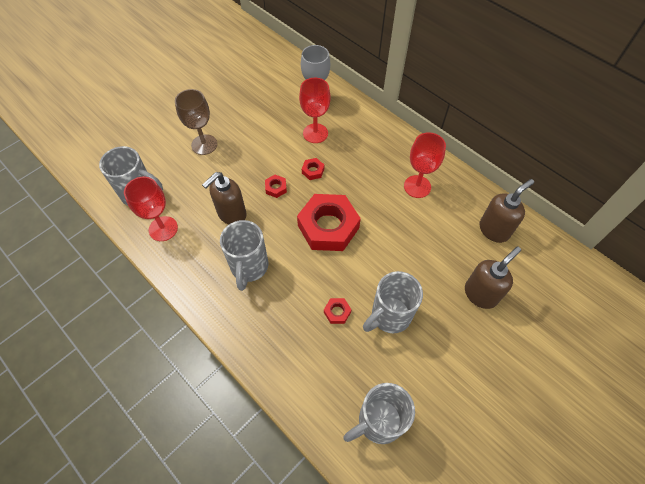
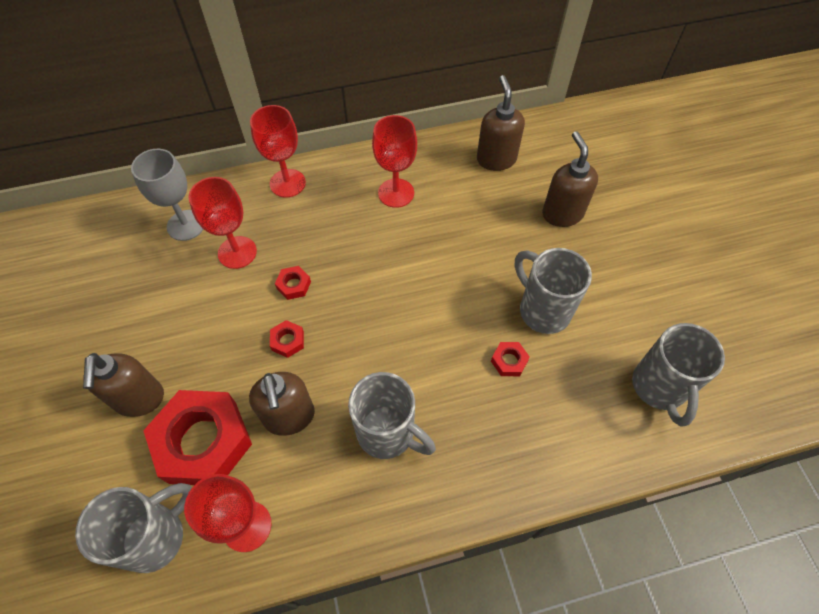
camera: 60 degrees left, 0 degrees up
brown goblet [175,89,217,155] -> brown soap dispenser [83,353,164,417]
red nut [297,194,361,251] -> red nut moved to [143,390,252,485]
grey mug [363,271,423,333] -> grey mug turned 150 degrees clockwise [515,248,592,334]
none -> red goblet [250,105,306,197]

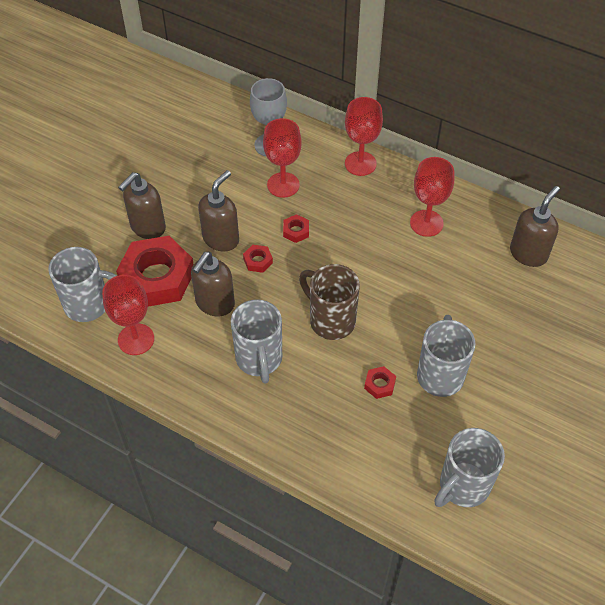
camera: 45 degrees right, 5 degrees down
brown soap dispenser [542,131,598,227] -> brown soap dispenser moved to [198,170,239,252]
none -> brown mug [299,264,360,340]

